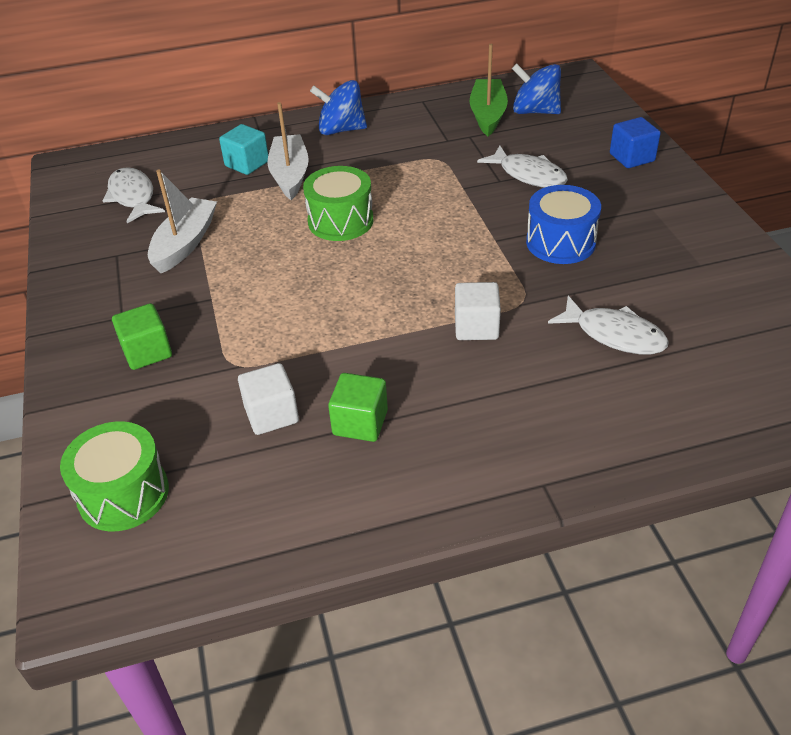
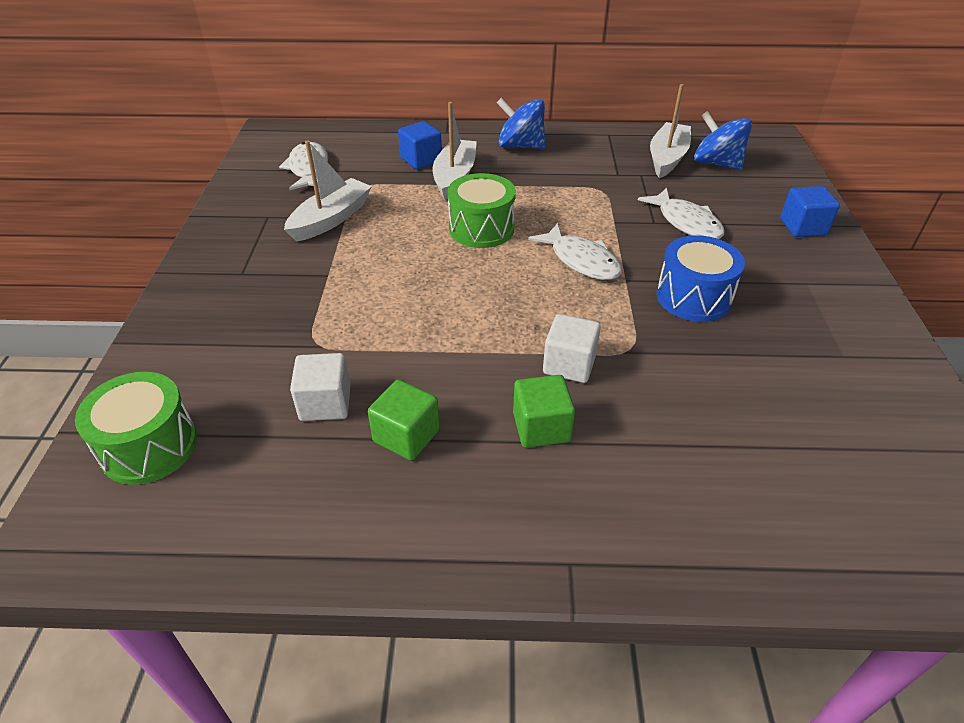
camera: 15 degrees right, 0 degrees up
green cube [112,303,172,370] -> green cube moved to [513,375,575,448]
turquoise cube [219,124,268,175] -> blue cube [398,121,442,169]
green boat [469,44,508,136] -> white boat [650,84,691,178]
white fish [548,296,669,355] -> white fish moved to [528,223,622,280]

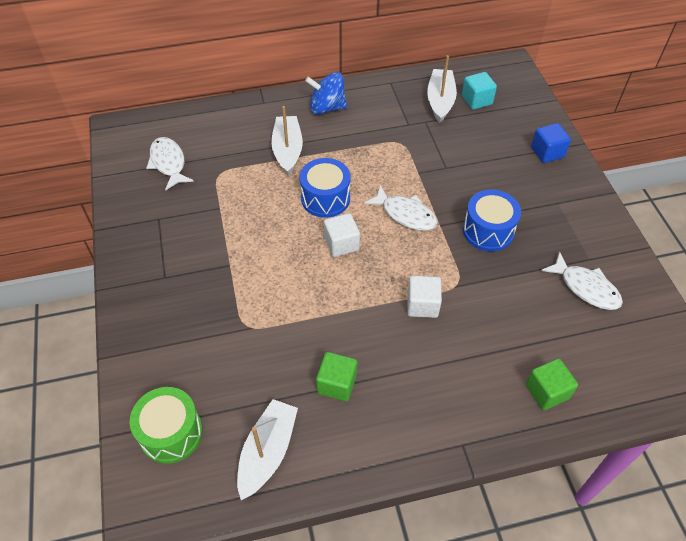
camera: 15 degrees left, 10 degrees up
white boat [284,140,372,242] -> white boat moved to [237,399,298,500]
white cube [290,353,351,421] -> white cube moved to [324,213,360,257]
blue cube [398,121,442,169] -> none
green drum [447,173,516,248] -> blue drum [300,158,350,218]
green cube [513,375,575,448] -> green cube moved to [526,358,578,410]
white fish [638,188,725,239] -> white fish moved to [541,252,623,310]
blue spinning top [694,111,752,170] -> turquoise cube [462,72,497,110]

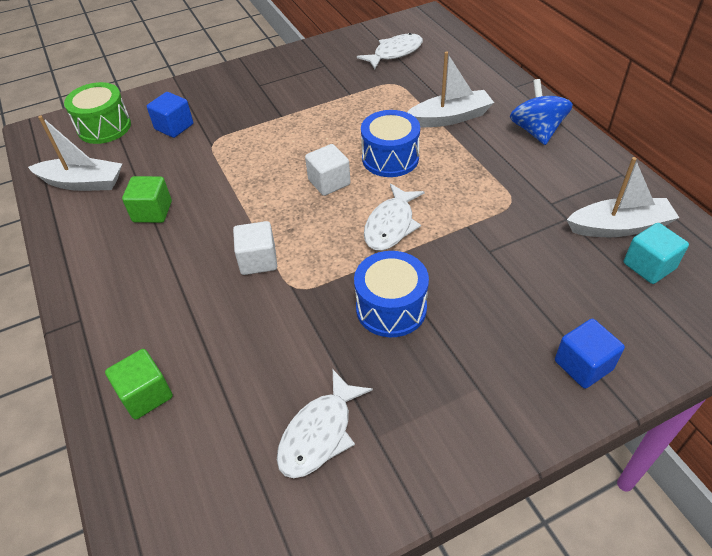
camera: 80 degrees right, 5 degrees down
none -> blue cube [147,92,193,138]

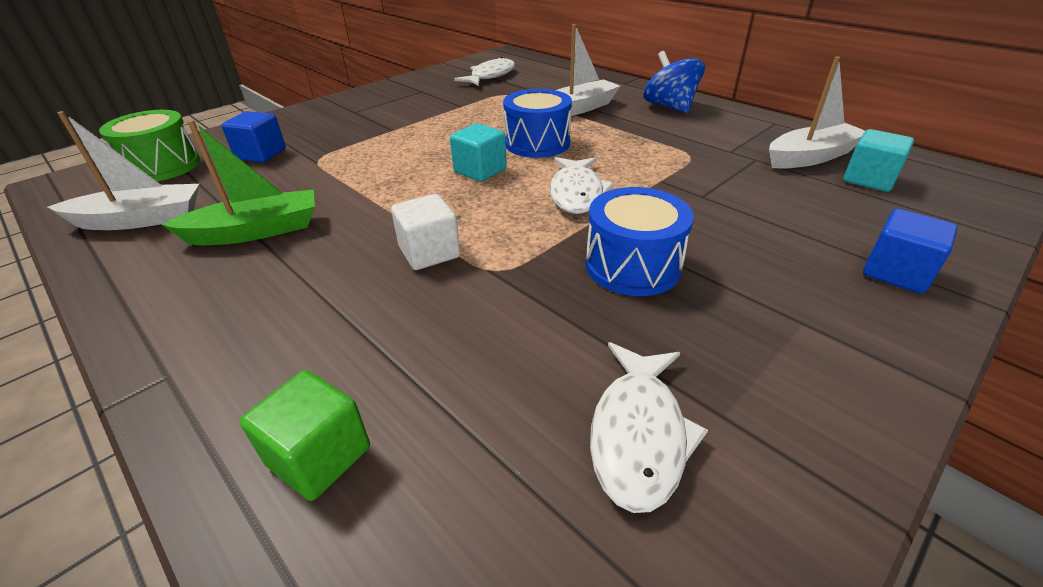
camera: 20 degrees left, 10 degrees down
green cube [122,176,172,223] -> green boat [161,120,315,245]
white cube [305,144,350,196] -> turquoise cube [450,123,507,182]

